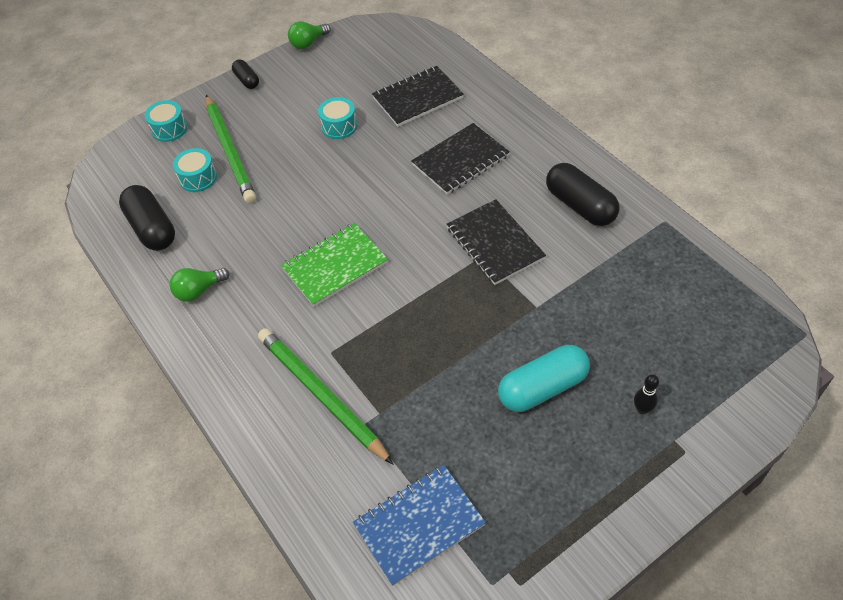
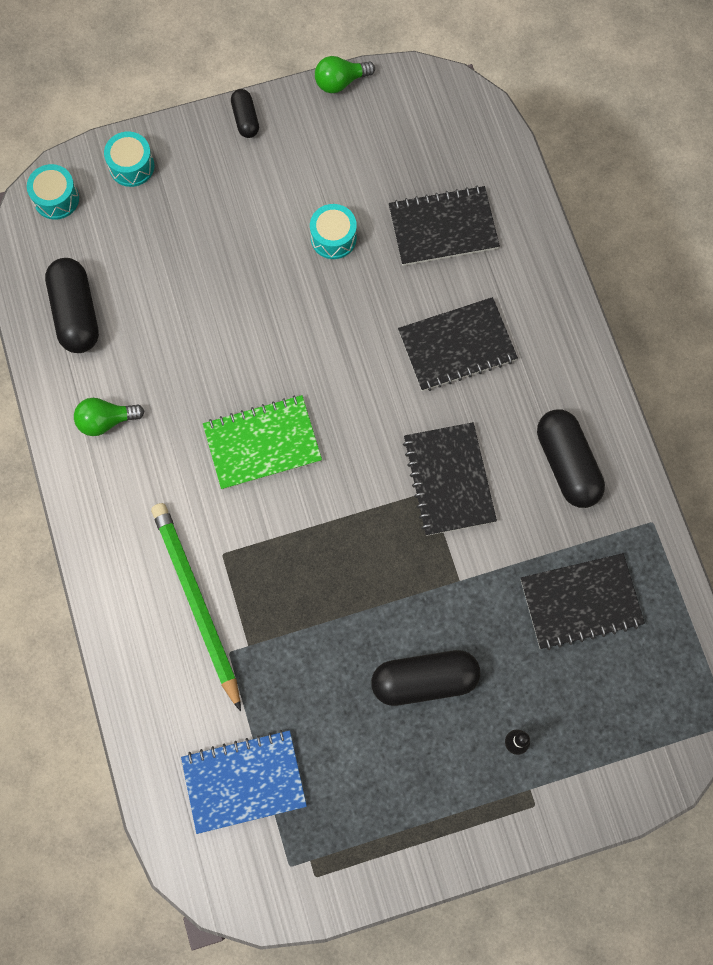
camera: 15 degrees right, 20 degrees up
turquoise drum [173,148,217,192] -> turquoise drum moved to [27,164,79,220]
green pencil [206,95,256,204] -> none
turquoise capsule [498,345,590,412] -> black capsule [371,650,480,706]
none -> black notebook [521,553,645,650]

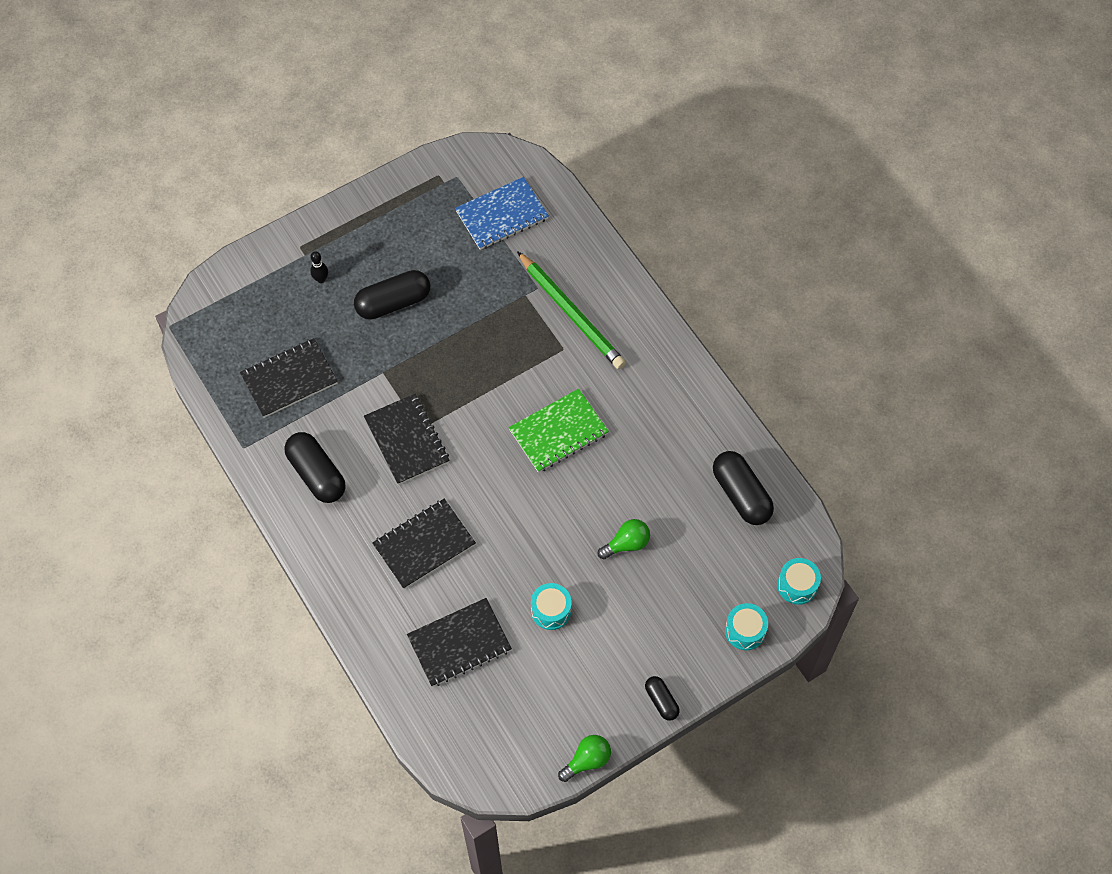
camera: 165 degrees right, 10 degrees down
green light bulb [74,398,145,436] -> green light bulb moved to [598,519,650,559]

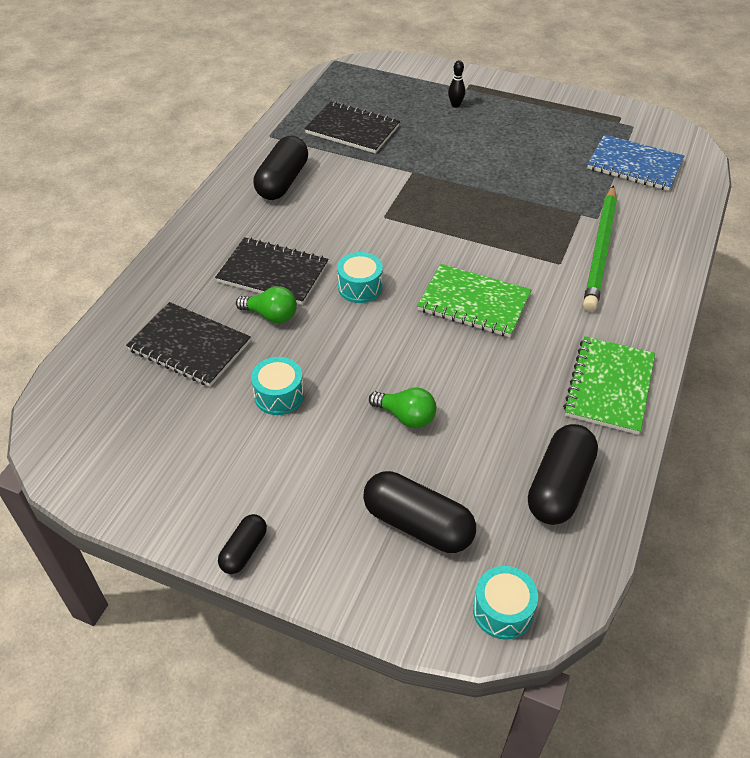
camera: 55 degrees right, 15 degrees down
black capsule [354,270,430,320] -> black capsule moved to [363,471,476,553]
black notebook [364,394,450,485] -> none
green light bulb [558,735,611,782] -> green light bulb moved to [236,286,297,323]
turquoise drum [725,603,768,650] -> turquoise drum moved to [337,252,383,303]
none -> green notebook [563,336,655,435]

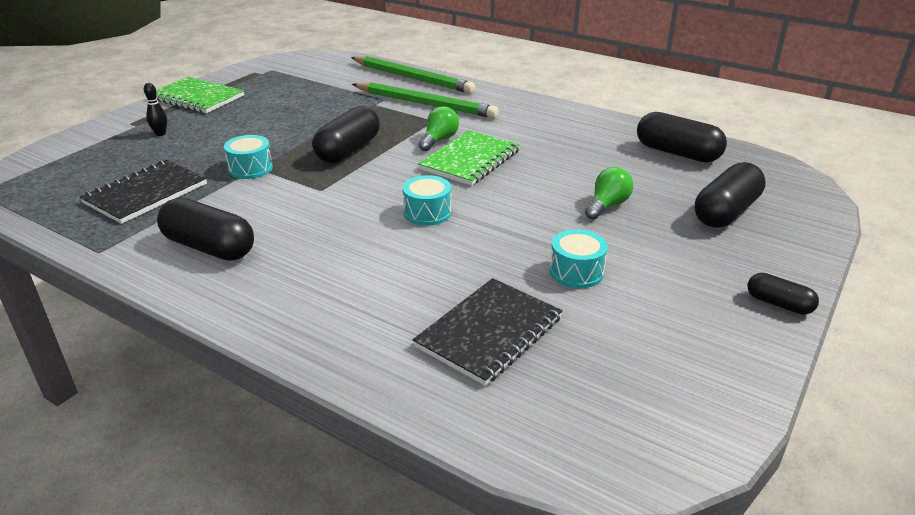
camera: 80 degrees left, 15 degrees down
black notebook [215,237,329,305] -> none
green light bulb [236,286,297,323] -> green light bulb moved to [418,106,459,151]
turquoise drum [473,566,538,640] -> turquoise drum moved to [224,135,273,179]
green notebook [563,336,655,435] -> green notebook moved to [156,77,244,113]
blue notebook [587,134,684,191] -> none
none -> black capsule [312,106,380,163]
none -> green pencil [351,56,475,94]

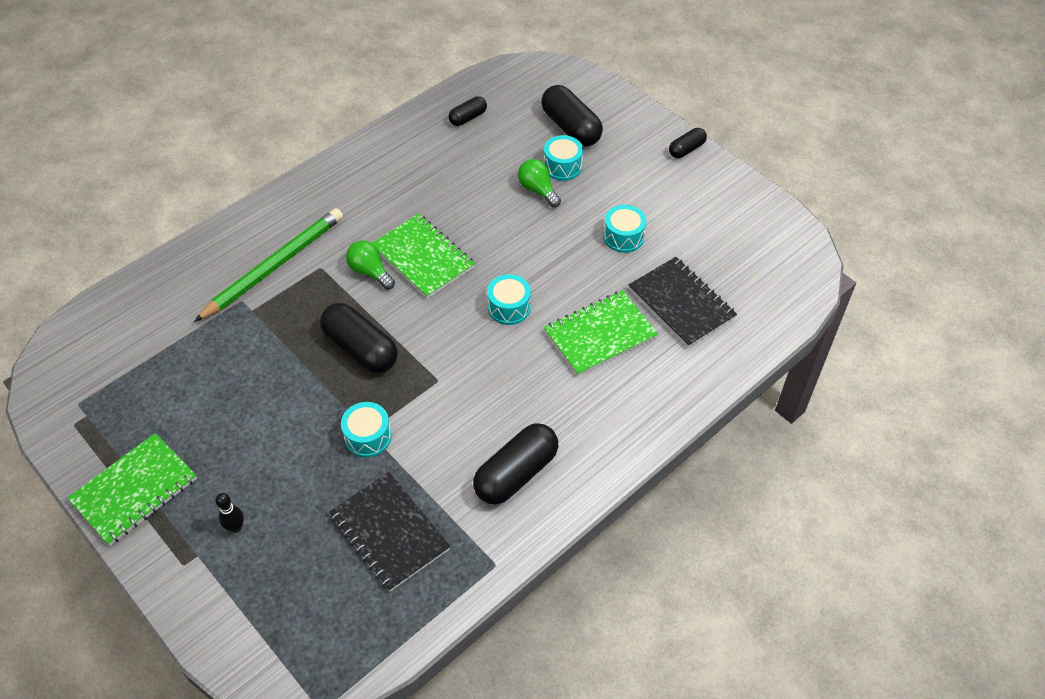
camera: 75 degrees left, 20 degrees up
green pencil [351,56,475,94] -> none
black capsule [637,112,727,162] -> black capsule [448,96,487,126], size x0.55
none -> turquoise drum [544,135,583,181]
none -> green notebook [544,290,658,376]

